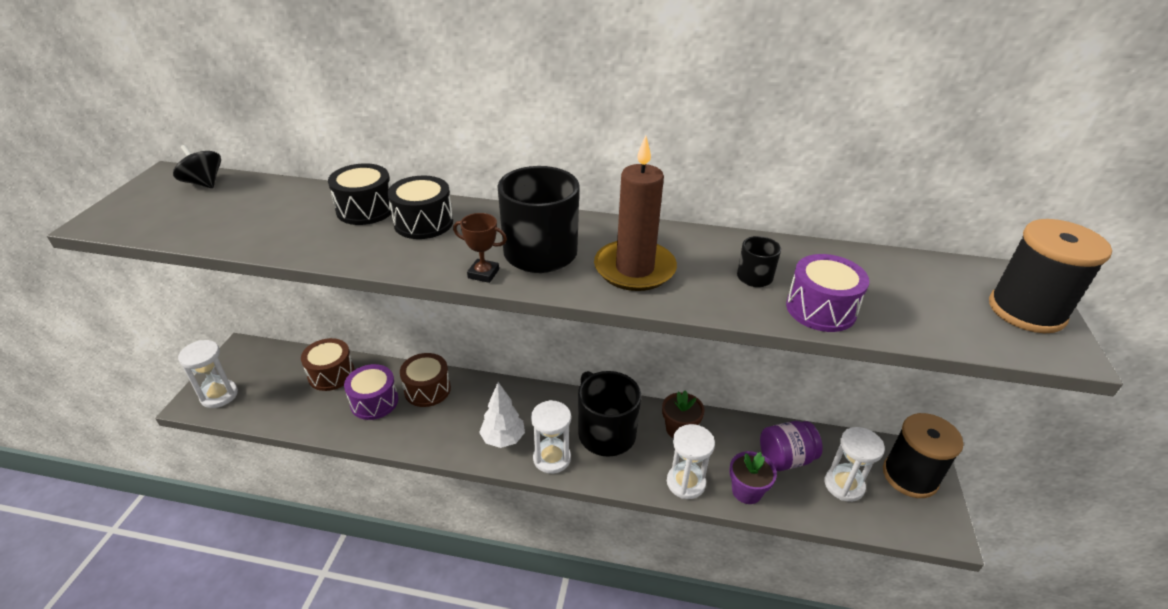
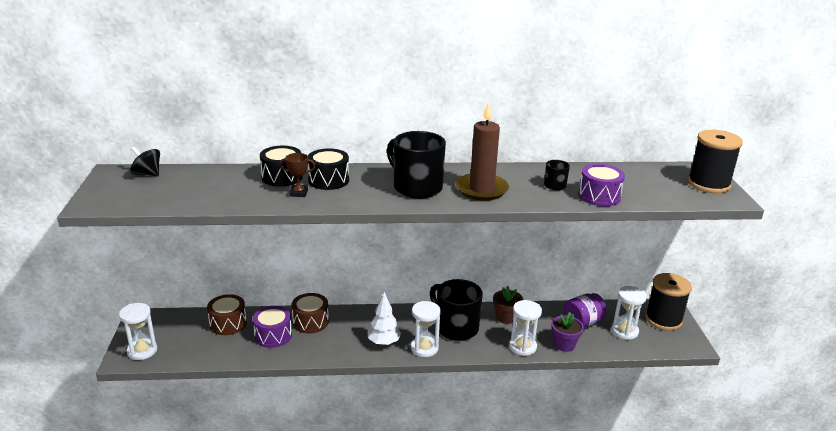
camera: 15 degrees left, 10 degrees down
brown trophy [453,213,507,283] -> brown trophy moved to [279,153,316,197]

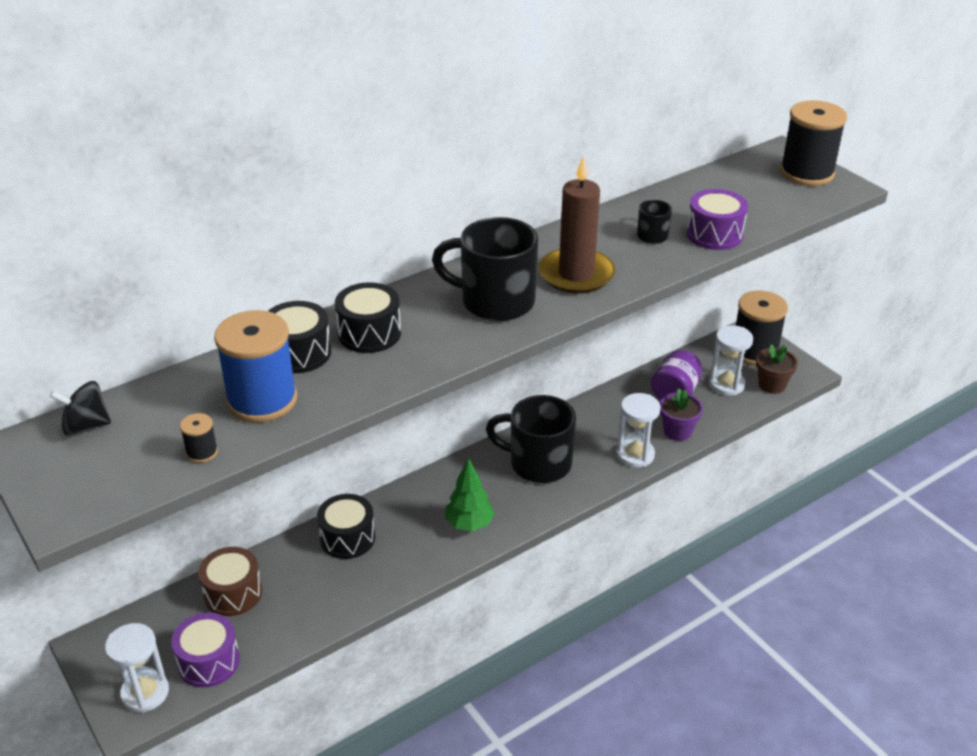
camera: 30 degrees left, 10 degrees up
purple drum [253,306,292,348] -> purple drum moved to [171,612,240,687]
brown trophy [279,153,316,197] -> none
brown drum [291,293,329,333] -> black drum [317,494,375,559]
white tree [367,292,401,346] -> green tree [445,458,495,531]
white hourglass [411,301,441,357] -> none
brown flower pot [493,286,523,324] -> brown flower pot moved to [756,344,798,394]
none -> black spool [180,413,218,463]
none -> blue spool [214,310,297,423]

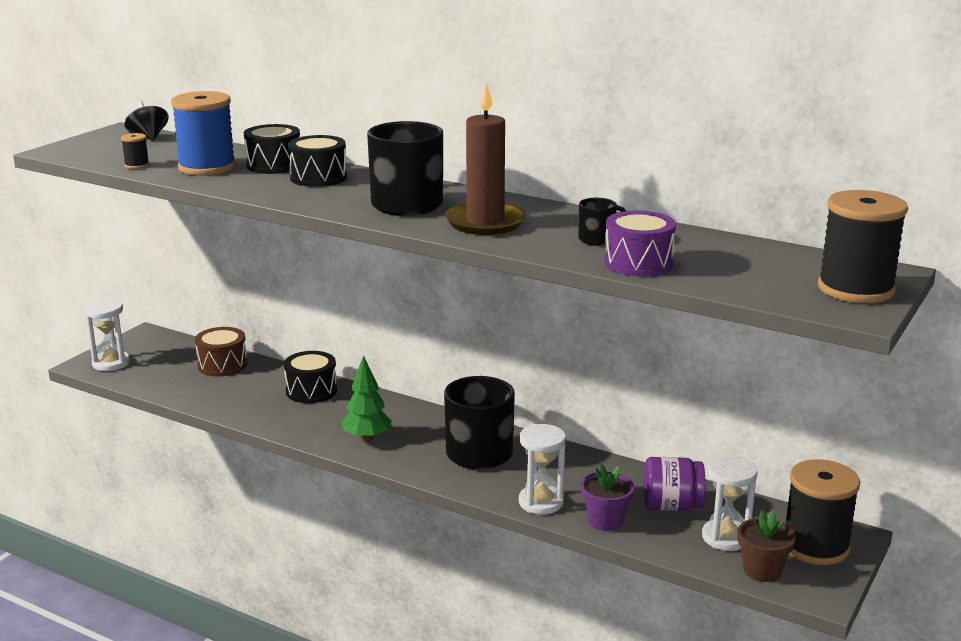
camera: 65 degrees right, 15 degrees down
purple drum [171,612,240,687] -> none

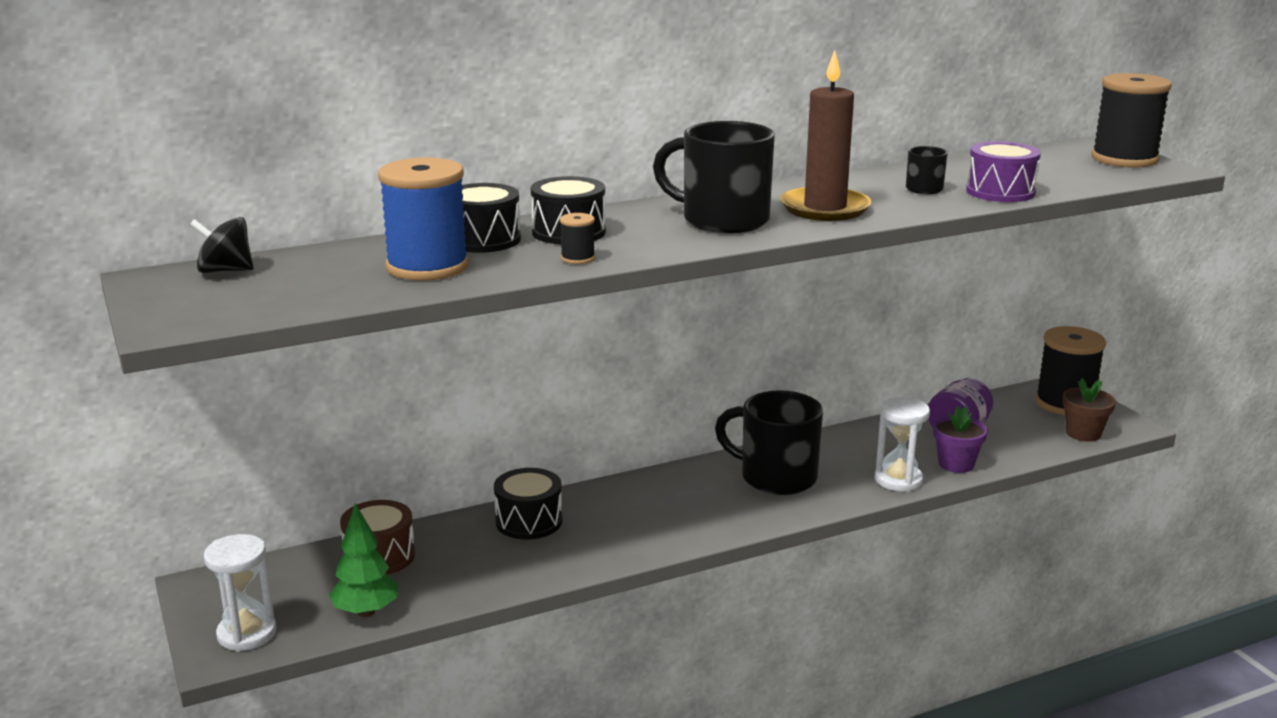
camera: 55 degrees left, 0 degrees up
black spool [121,133,149,169] -> black spool moved to [560,213,595,264]
green tree [342,355,392,442] -> green tree moved to [329,503,398,617]
white hourglass [702,455,757,551] -> none

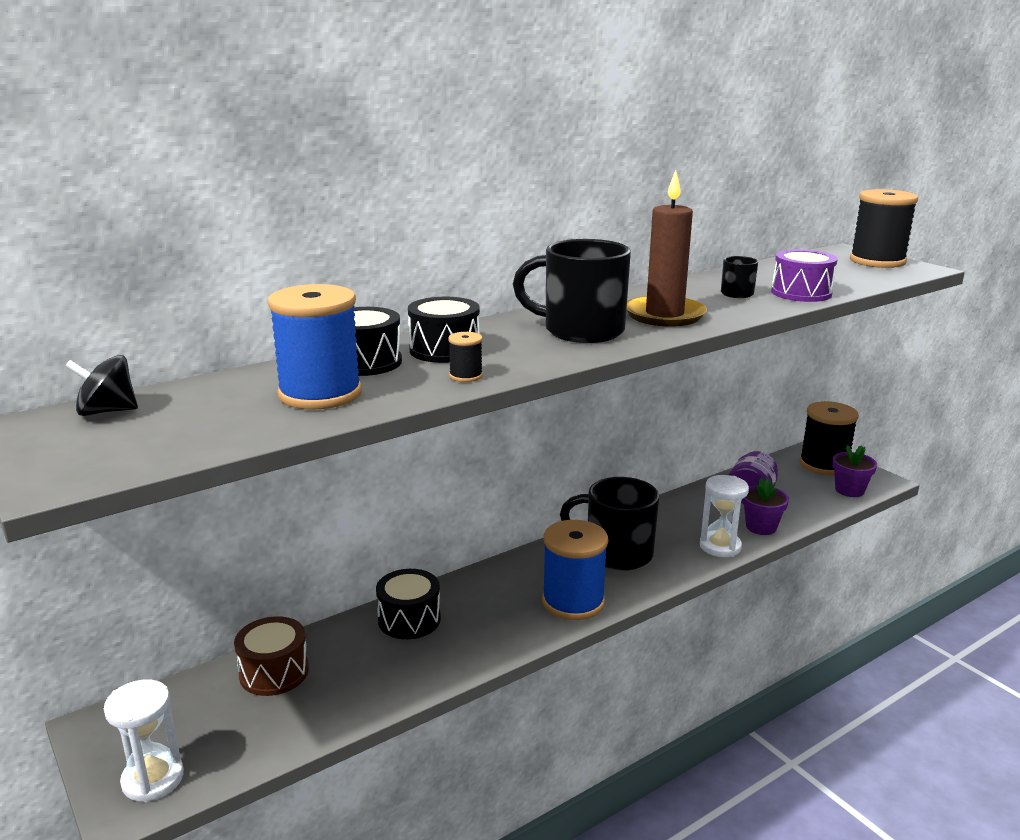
camera: 10 degrees left, 0 degrees up
green tree [329,503,398,617] -> none
brown flower pot [1062,378,1116,442] -> purple flower pot [832,445,877,497]
none -> blue spool [542,520,608,620]

